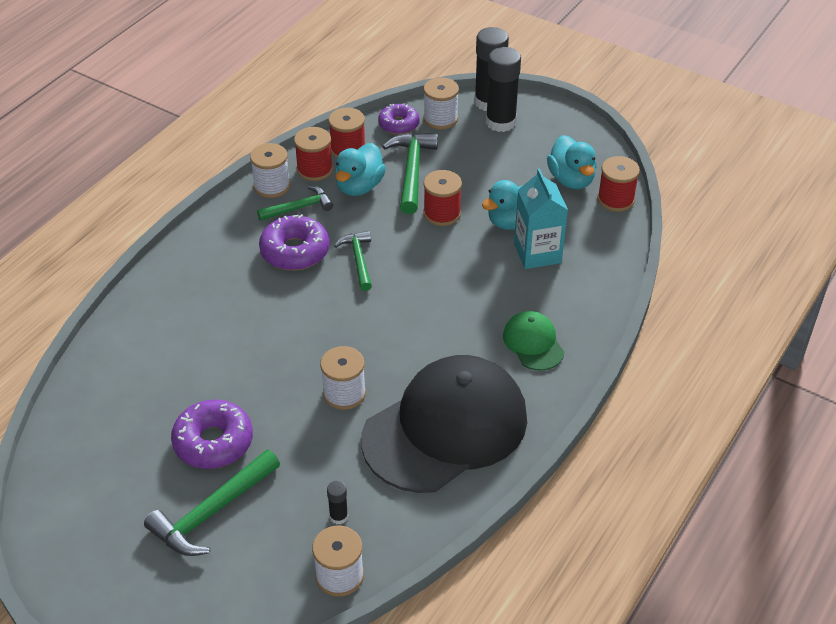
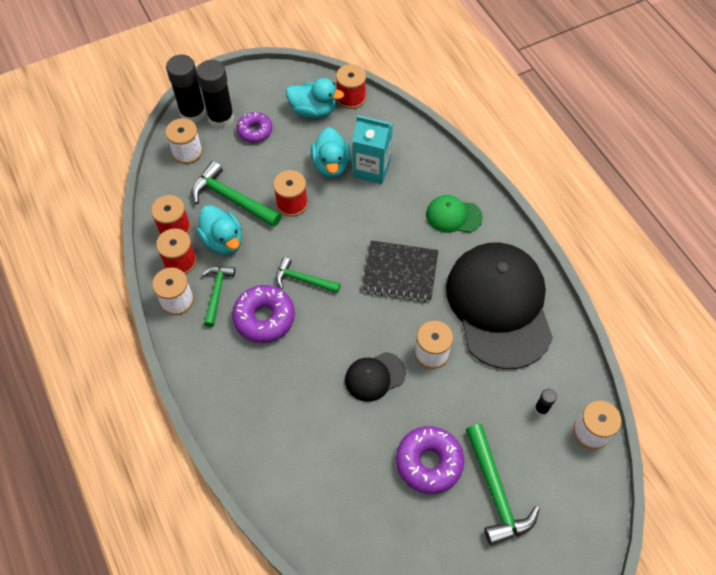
camera: 60 degrees left, 15 degrees up
purple donut [378,103,420,135] -> purple donut moved to [237,112,272,143]
none -> black cap [345,352,406,402]
none -> black notebook [362,240,438,302]

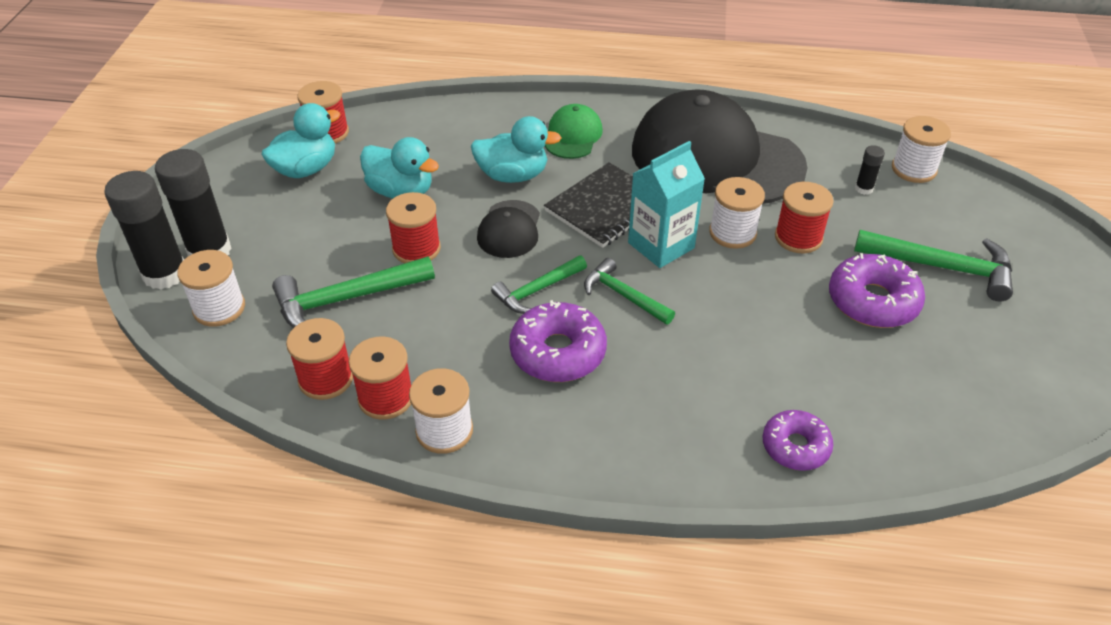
camera: 55 degrees left, 15 degrees down
turquoise duck [196,205,242,255] -> turquoise duck moved to [471,116,562,183]
green hammer [201,267,235,327] -> green hammer moved to [584,258,675,325]
purple donut [237,112,272,143] -> purple donut moved to [762,410,834,471]
black cap [345,352,406,402] -> black cap moved to [477,200,540,258]
turquoise carton [353,115,393,184] -> turquoise carton moved to [628,141,705,268]
green cap [426,195,483,233] -> green cap turned 150 degrees clockwise [545,104,603,159]
none -> red spool [775,182,834,253]

